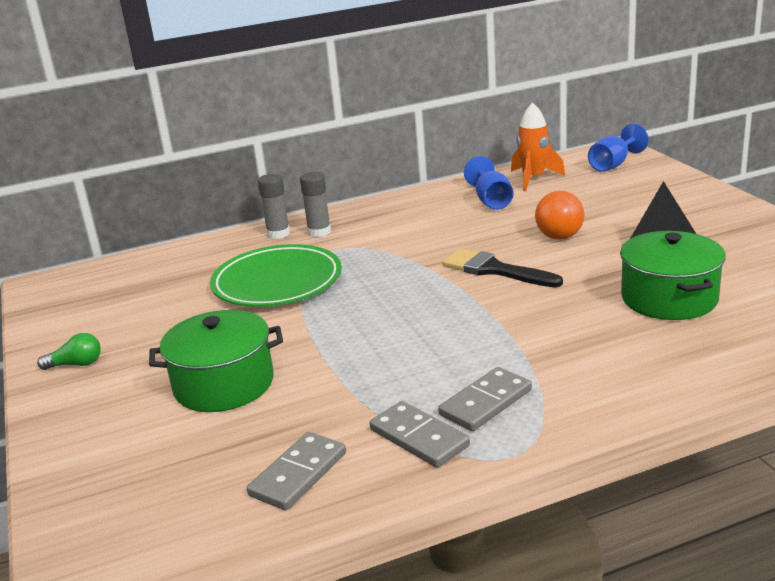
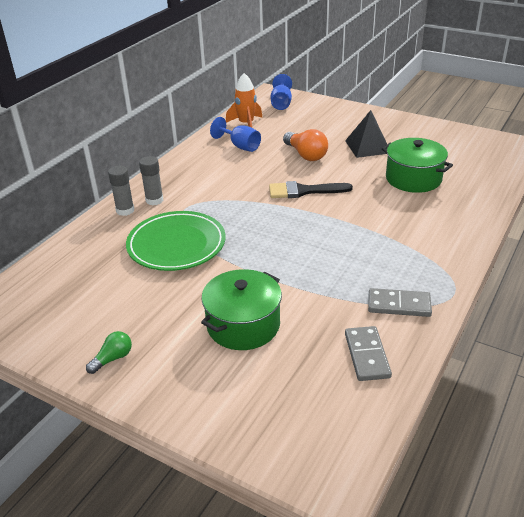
camera: 40 degrees left, 10 degrees up
grey domino [438,367,532,431] -> none

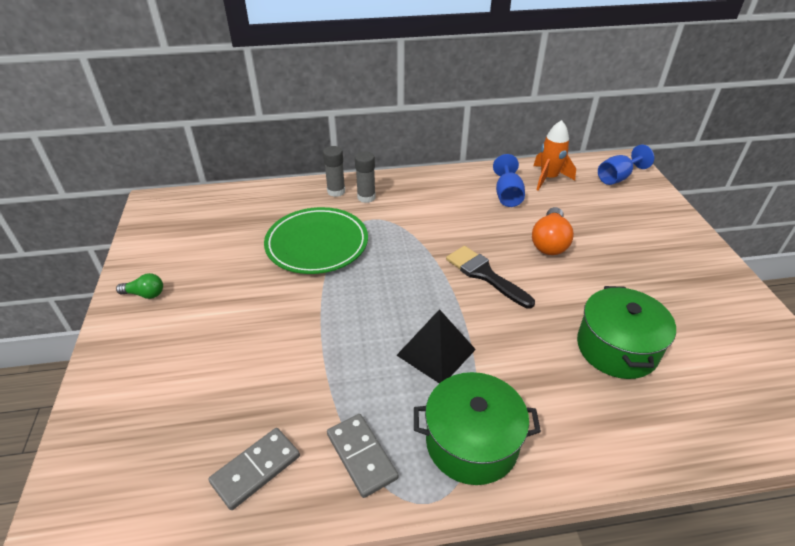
camera: 50 degrees right, 5 degrees up
green pot [201,269,282,350] -> green pot moved to [414,372,541,485]
black pyramid [345,110,387,158] -> black pyramid moved to [396,309,476,383]

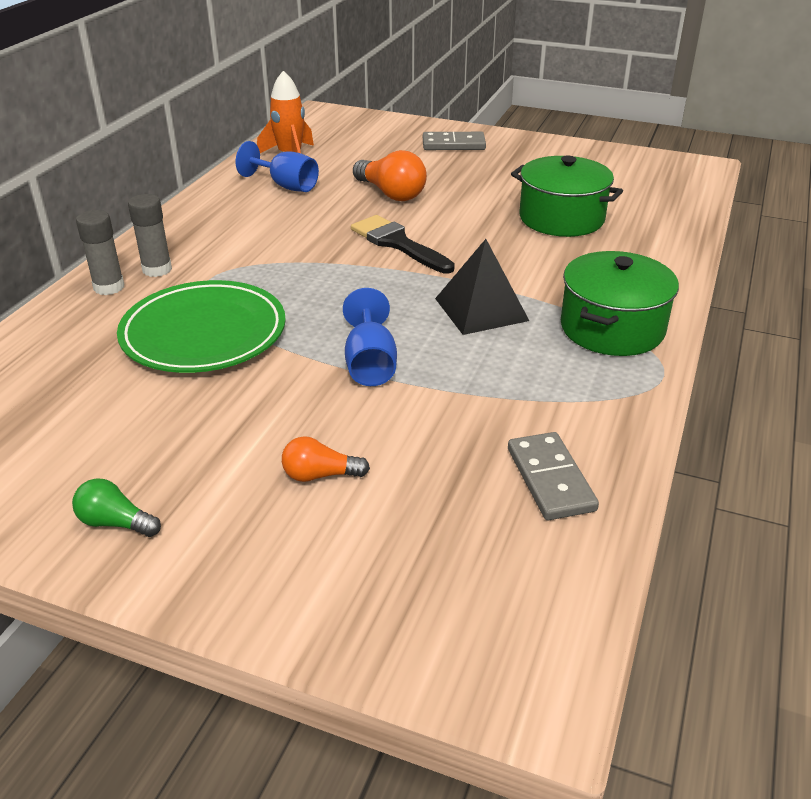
camera: 60 degrees left, 5 degrees down
green light bulb [116,273,163,299] -> green light bulb turned 105 degrees counterclockwise [72,478,161,537]
grey domino [327,414,398,498] -> grey domino moved to [423,132,486,150]
black brush [446,246,535,309] -> black brush turned 60 degrees clockwise [351,215,455,273]
blue goblet [598,145,654,185] -> blue goblet moved to [343,288,397,386]
none -> orange light bulb [282,436,370,482]

